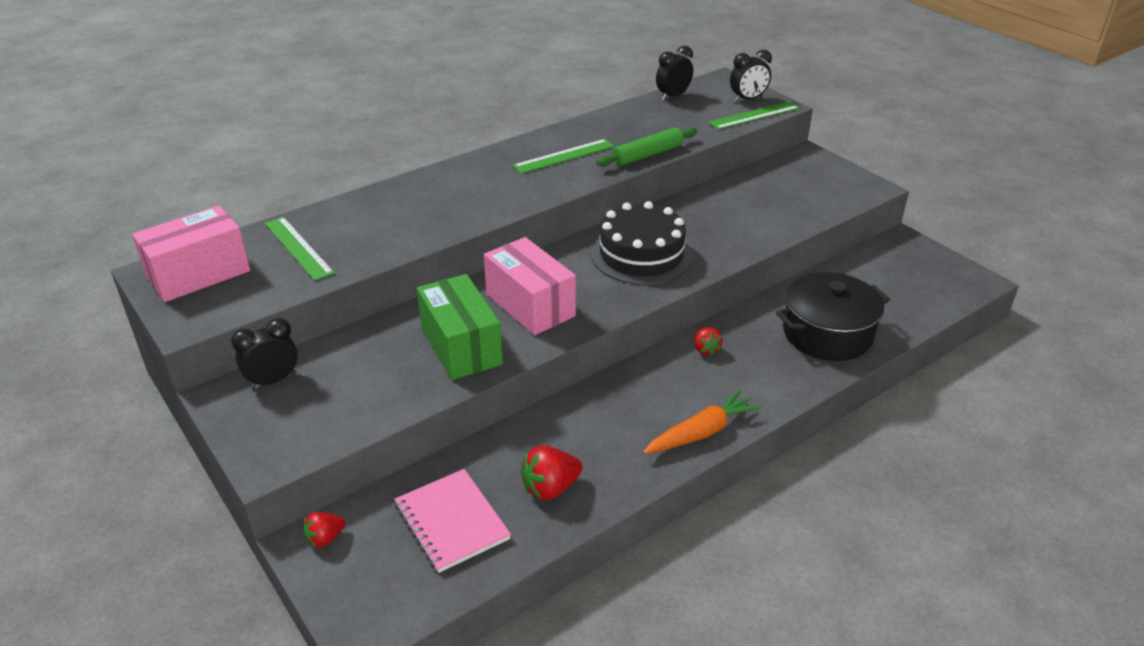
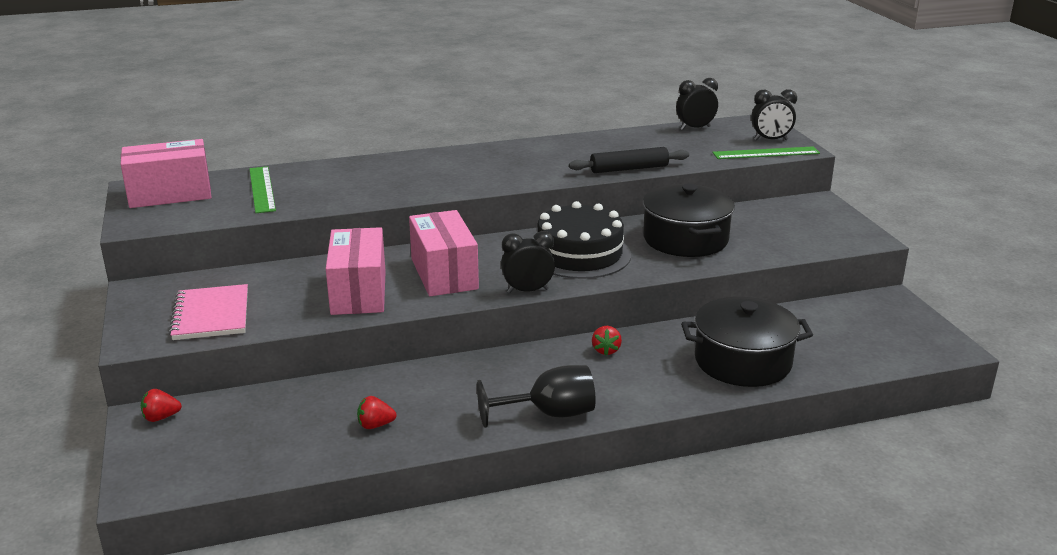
camera: 20 degrees right, 10 degrees down
black clock [231,318,298,389] -> black clock moved to [501,231,555,293]
pink notebook [394,469,511,573] -> pink notebook moved to [169,284,248,340]
green box [417,274,503,380] -> pink box [326,227,386,315]
green ruler [512,139,614,174] -> none
red strawberry [521,445,583,500] -> red strawberry [357,396,396,429], size x0.62
green rolling pin [596,127,697,167] -> black rolling pin [569,147,689,173]
orange carrot [643,390,761,454] -> black goblet [477,365,596,428]
none -> black pot [643,184,735,257]

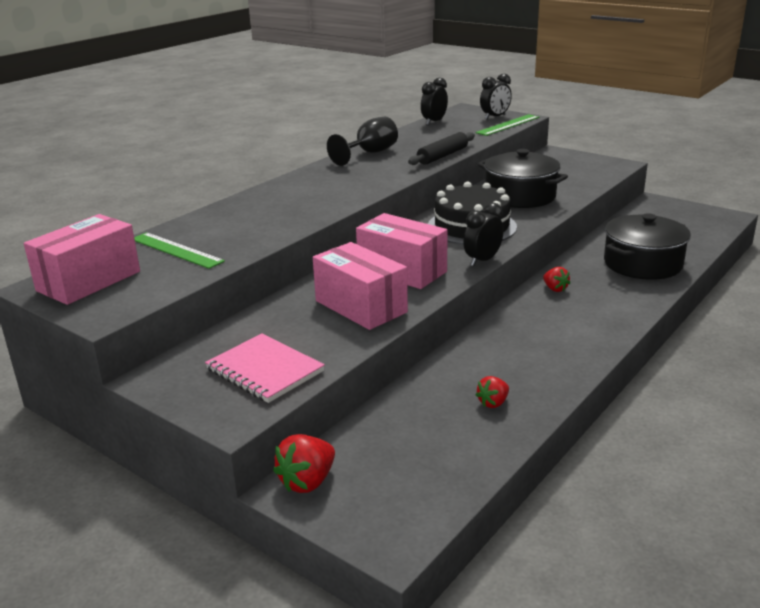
camera: 35 degrees left, 0 degrees up
red strawberry [141,389,182,422] -> red strawberry [273,434,335,493], size x1.60
black goblet [477,365,596,428] -> black goblet moved to [327,117,398,166]

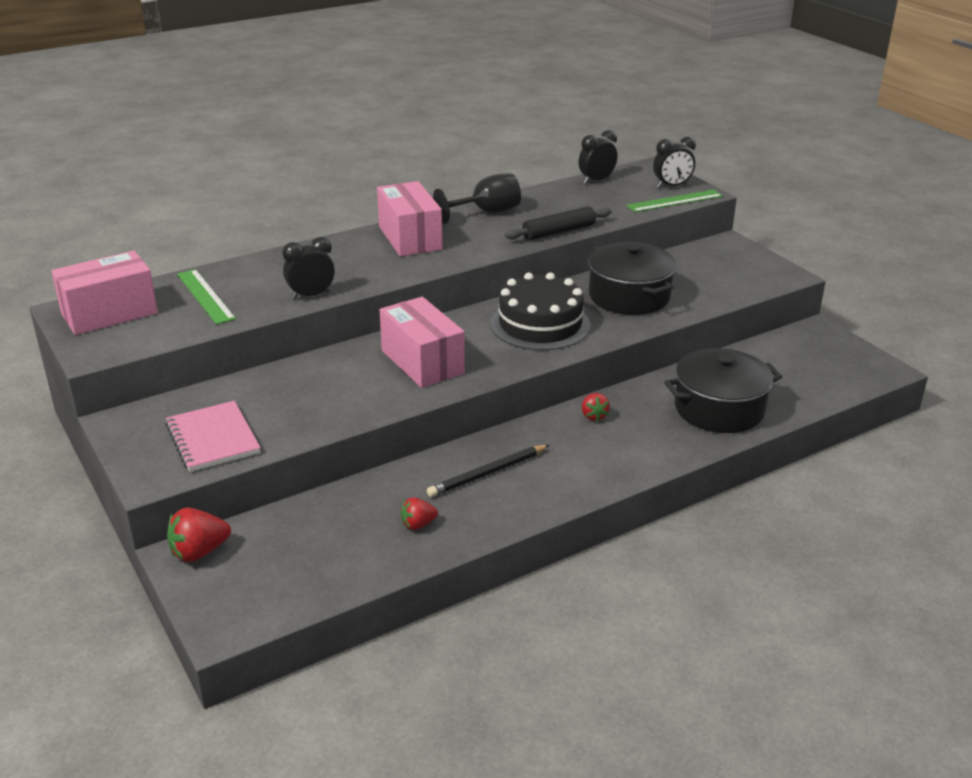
camera: 20 degrees right, 5 degrees up
pink box [313,242,408,330] -> pink box moved to [377,181,443,256]
black clock [463,202,504,266] -> black clock moved to [282,237,335,300]
none -> black pencil [427,445,549,497]

